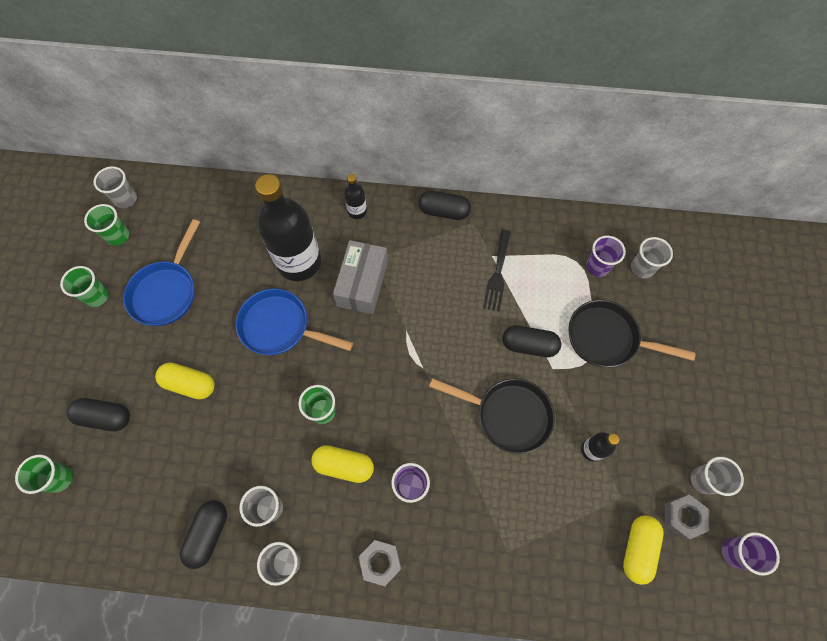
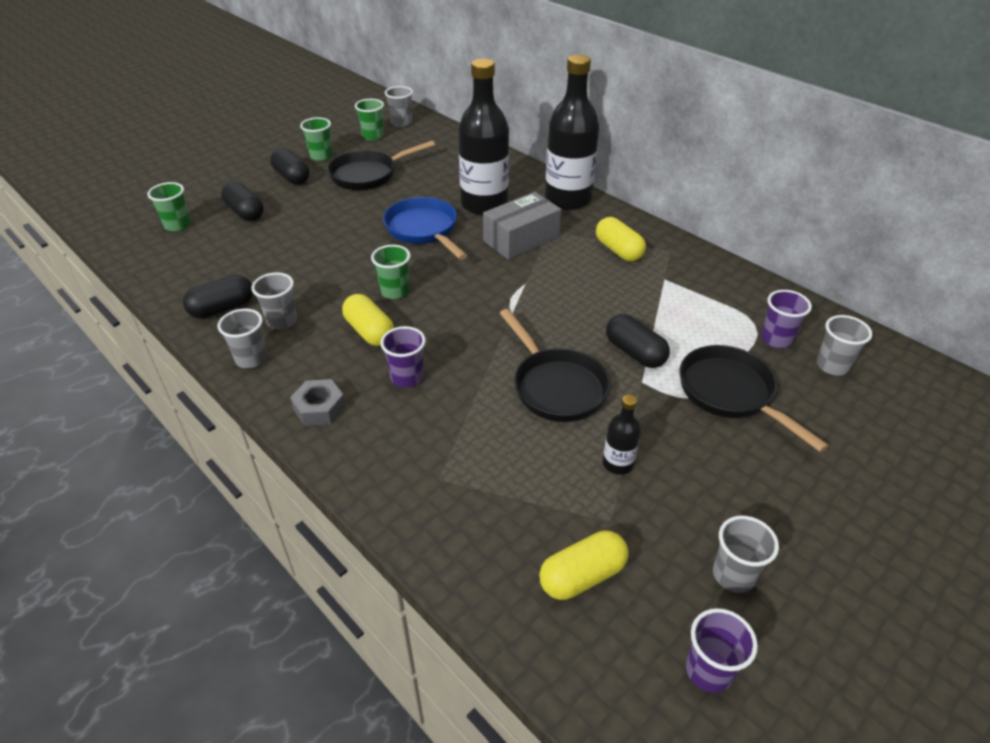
camera: 40 degrees right, 25 degrees down
blue pan [123,219,200,326] -> black pan [327,141,435,190]
yellow capsule [155,362,214,399] -> yellow capsule moved to [596,217,646,261]
black bottle [344,174,367,219] -> black bottle [545,54,599,210], size x2.25
black capsule [419,191,471,220] -> black capsule moved to [270,148,309,185]
black fork [483,230,511,311] -> none
grey nut [665,495,709,540] -> none

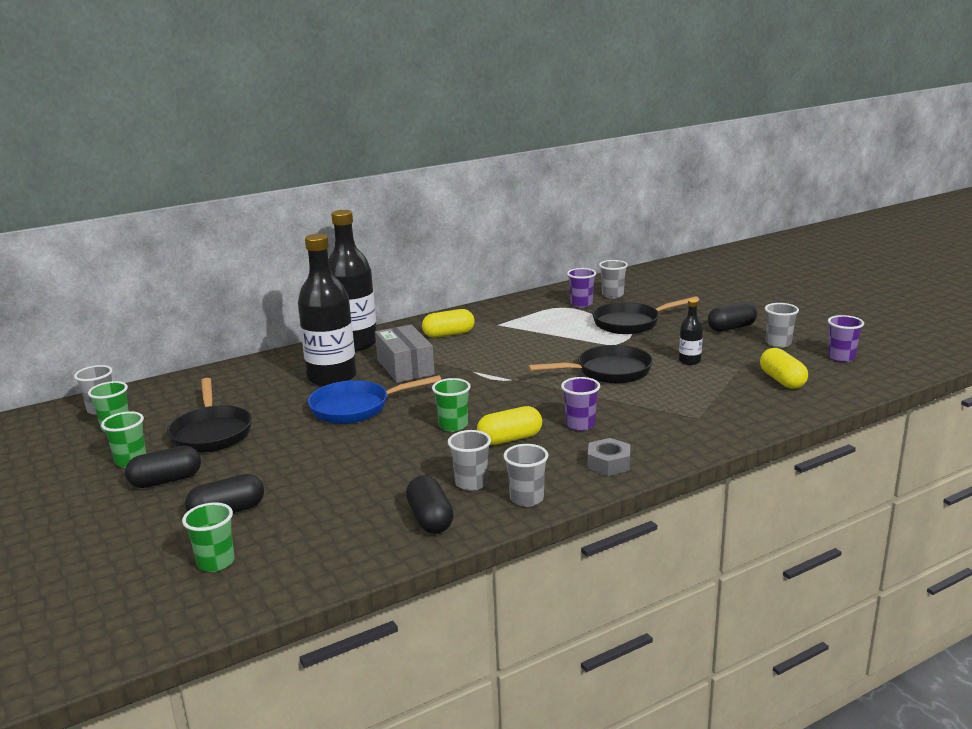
camera: 75 degrees left, 20 degrees down
black capsule [606,314,670,368] -> black capsule moved to [708,302,757,332]

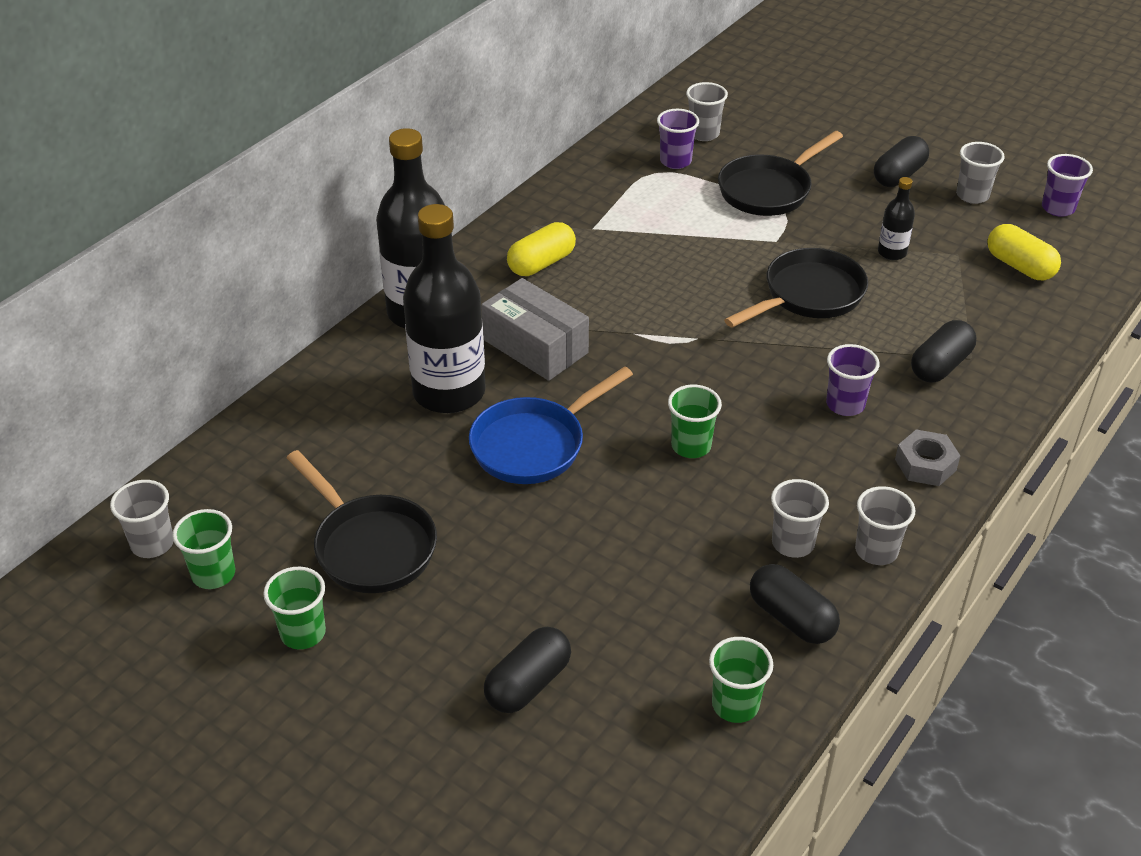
camera: 25 degrees left, 20 degrees up
black capsule [125,446,201,488] -> black capsule moved to [911,320,976,383]
green cup [182,502,235,572] -> green cup moved to [709,637,773,723]
yellow capsule [477,406,542,445] -> none

